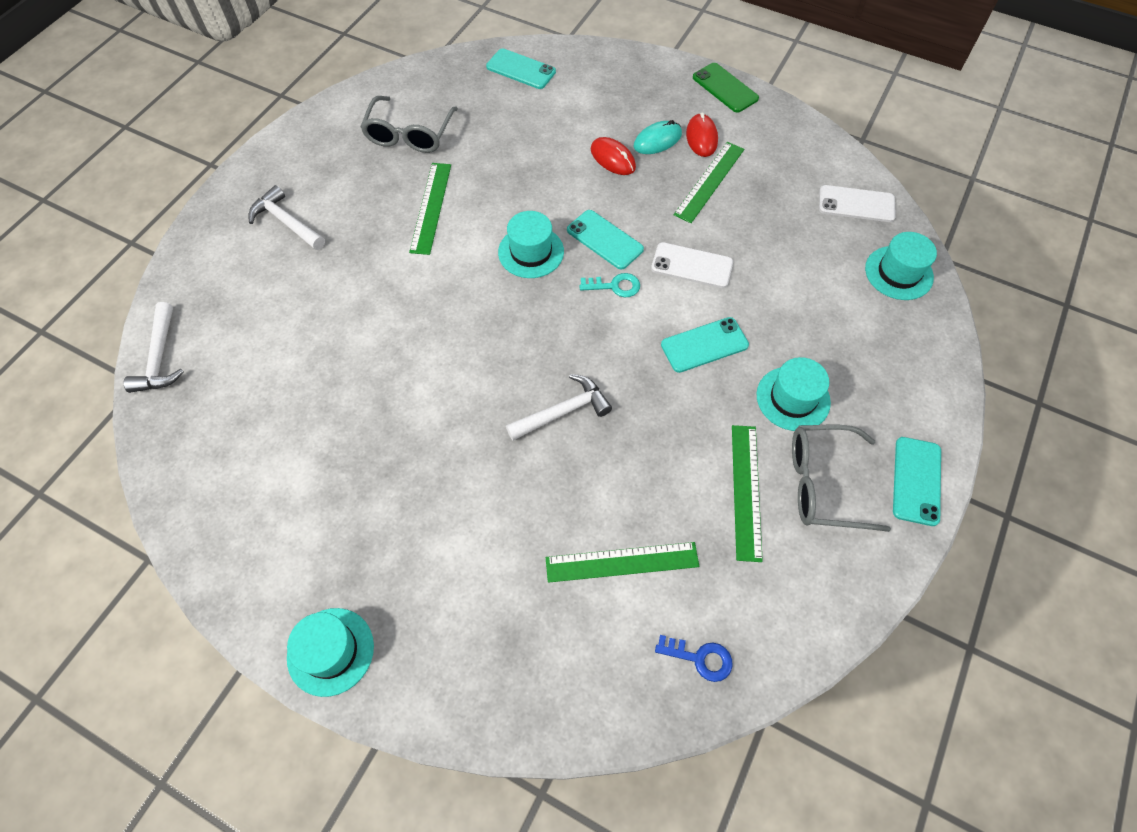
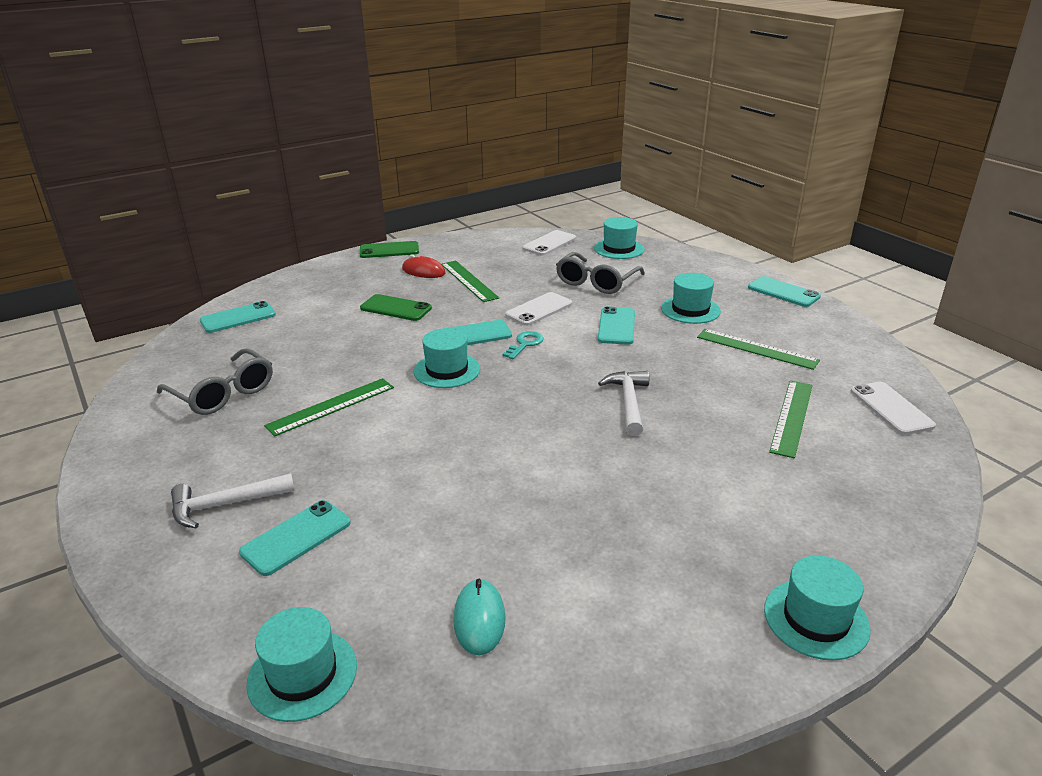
camera: 60 degrees left, 30 degrees down
white hammer [123,302,184,393] -> turquoise hat [247,607,357,722]
green ruler [409,163,451,255] -> green ruler turned 75 degrees counterclockwise [264,378,394,437]
red mouse [591,137,636,175] -> green phone [360,294,432,321]
turquoise mouse [634,120,682,154] -> turquoise mouse moved to [453,578,506,655]
blue key [655,635,733,682] -> white phone [851,382,936,435]
grey glasses [792,425,891,532] -> grey glasses moved to [556,252,645,294]
none -> turquoise phone [239,500,351,576]

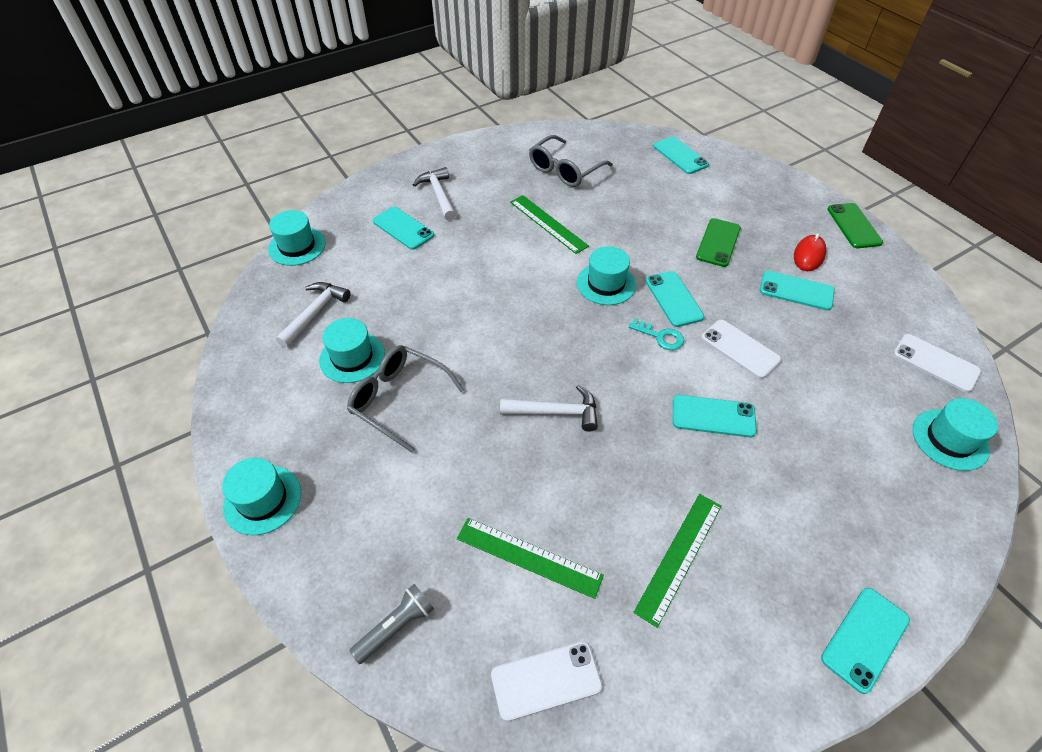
camera: 90 degrees right, 20 degrees up
green ruler [442,261,499,302] -> turquoise phone [760,271,835,310]
turquoise mouse [453,578,506,655] -> white hammer [276,282,351,348]
grey glasses [556,252,645,294] -> grey glasses moved to [347,345,464,453]
turquoise hat [661,273,721,324] -> turquoise hat moved to [319,318,385,383]
none -> grey flashlight [350,584,434,664]

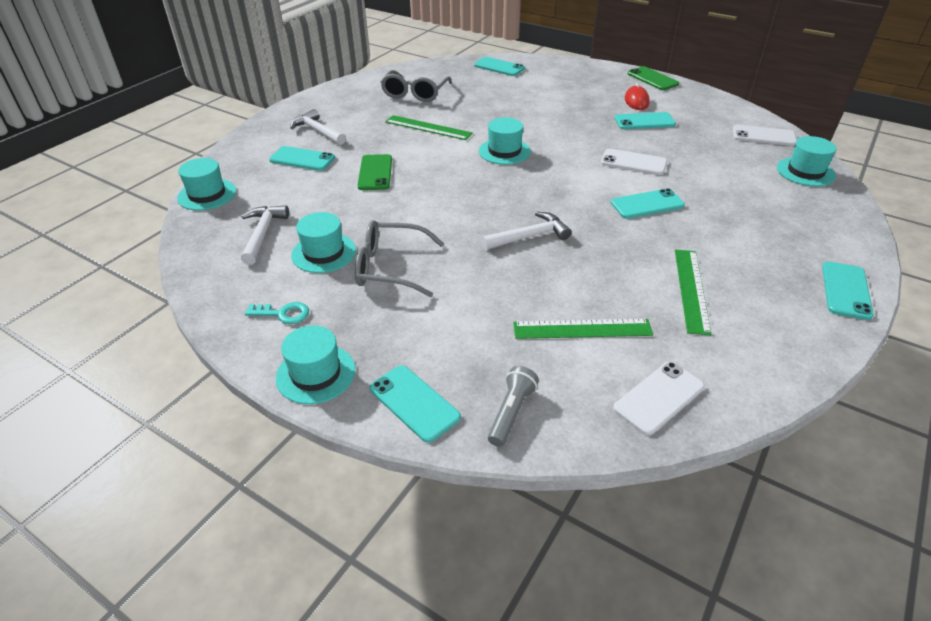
camera: 25 degrees left, 10 degrees down
turquoise key [629,318,684,350] -> turquoise key moved to [244,302,309,324]
turquoise phone [645,271,704,327] -> turquoise phone moved to [370,365,461,443]
green phone [696,218,741,267] -> green phone moved to [358,154,392,190]

